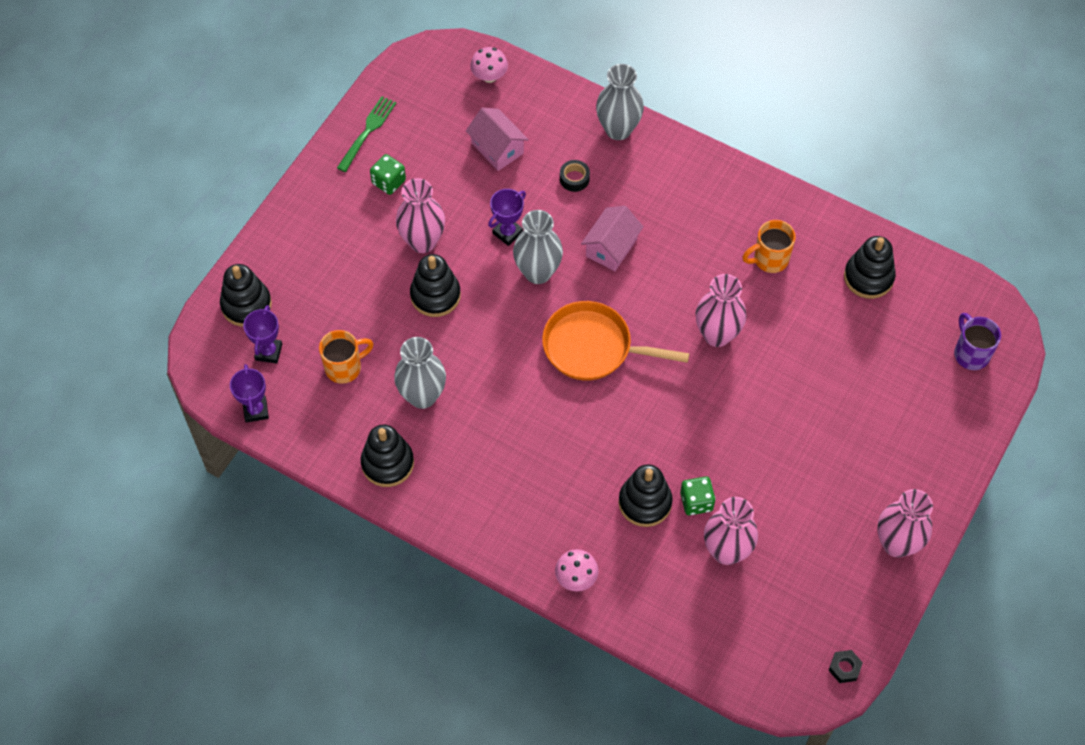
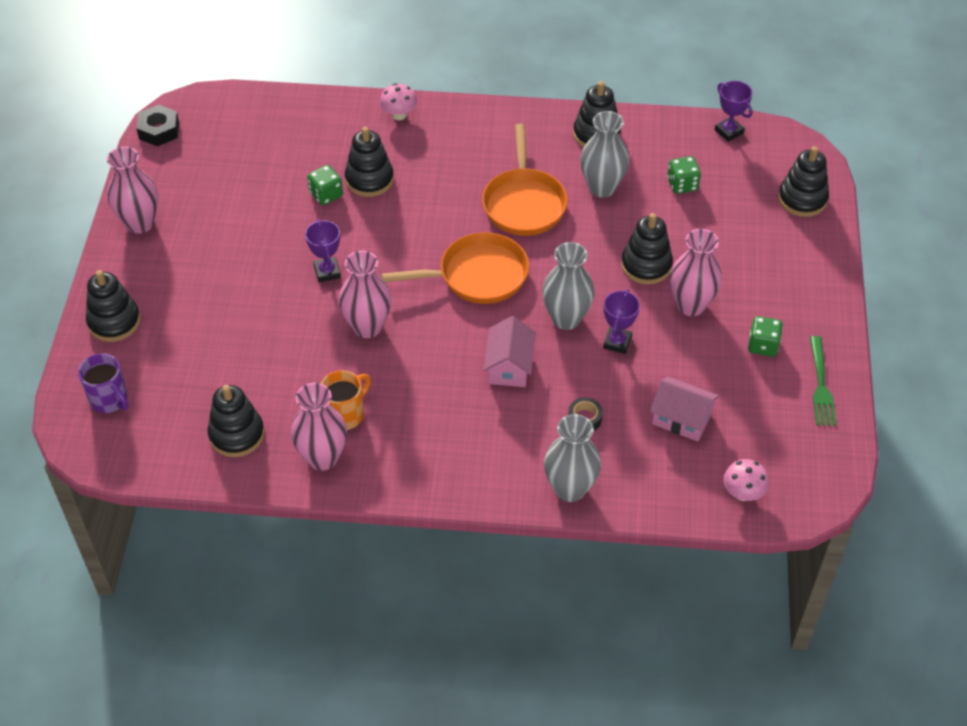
camera: 155 degrees right, 10 degrees down
purple trophy [243,305,282,364] -> purple trophy moved to [305,219,341,283]
orange mug [319,330,374,384] -> green dice [667,156,701,194]
pink vase [704,497,758,565] -> pink vase moved to [291,383,347,471]
black nut [828,650,863,683] -> black nut [136,104,179,147], size x1.57
none -> black stacking toy [86,270,141,342]
none -> orange pan [482,124,568,236]

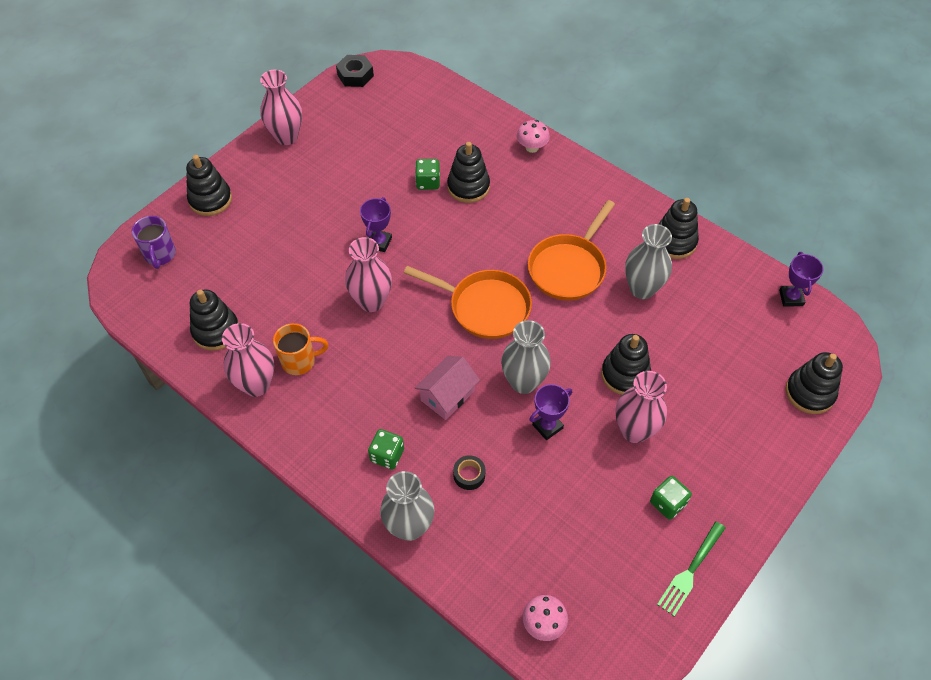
camera: 35 degrees right, 5 degrees up
pink house [650,377,719,442] -> none
green dice [667,156,701,194] -> green dice moved to [368,429,404,470]

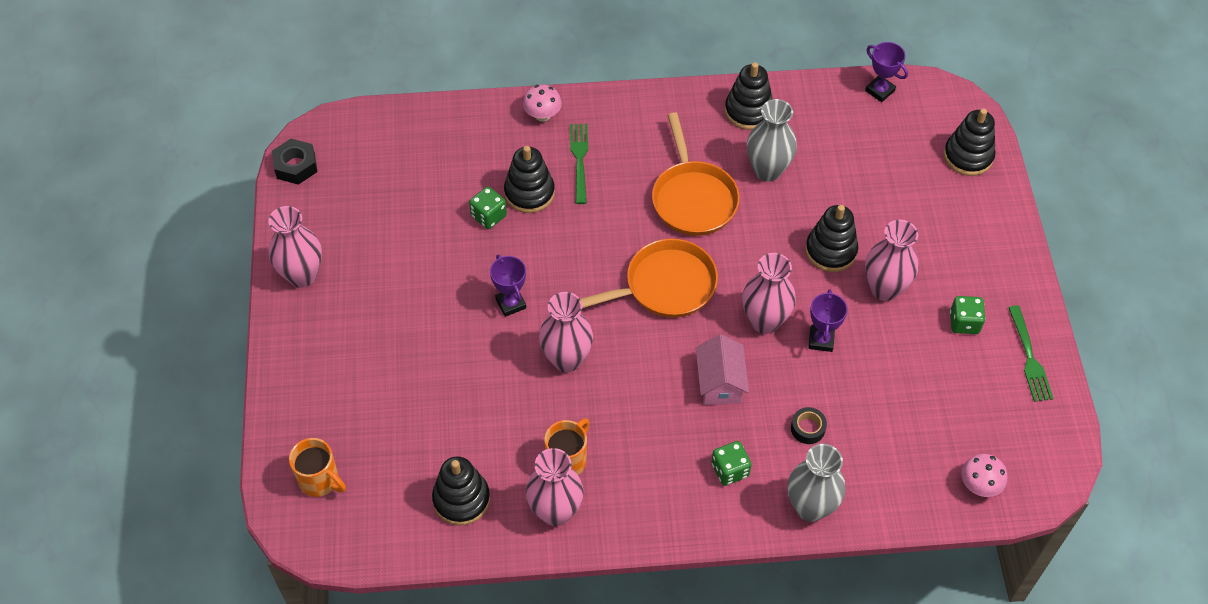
camera: 45 degrees left, 0 degrees up
purple mug [132,216,176,269] -> orange mug [289,438,346,497]
black stacking toy [186,155,232,216] -> none
grey vase [501,320,551,394] -> pink vase [742,253,796,334]
none -> green fork [570,124,588,204]

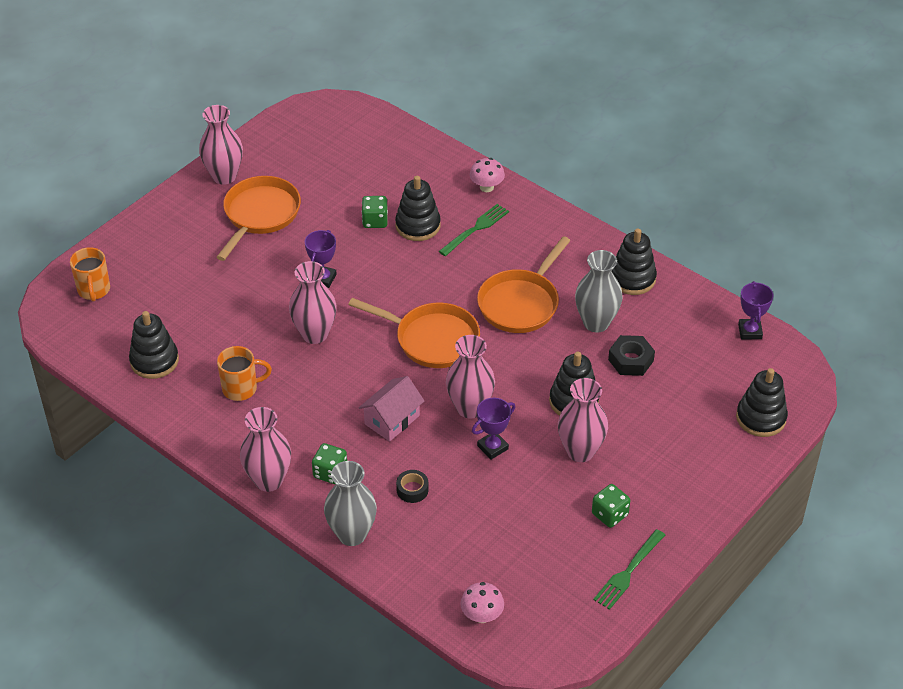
camera: 45 degrees right, 10 degrees down
black nut [272,139,317,185] -> black nut moved to [608,335,655,376]
pink vase [526,448,584,526] -> pink vase moved to [240,407,291,492]
none -> orange pan [216,176,301,261]

